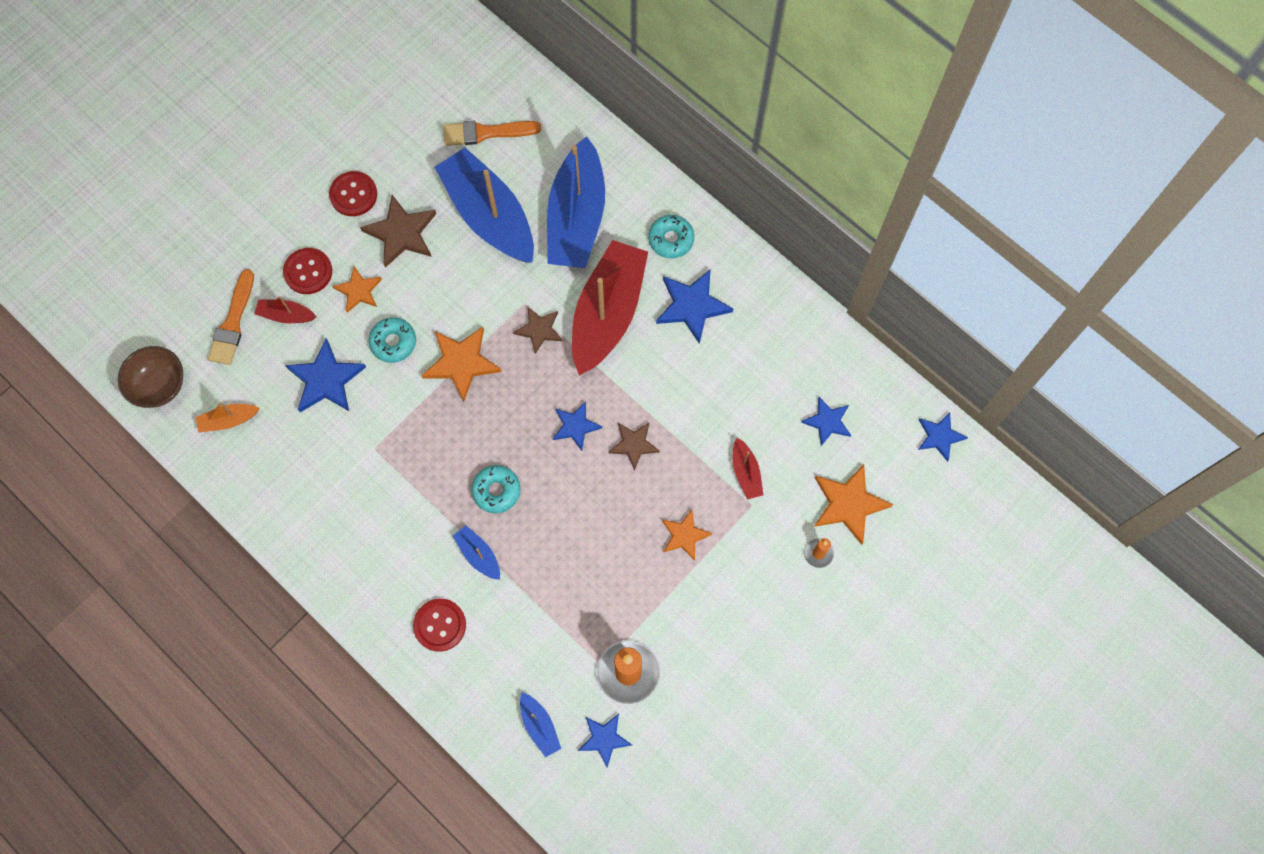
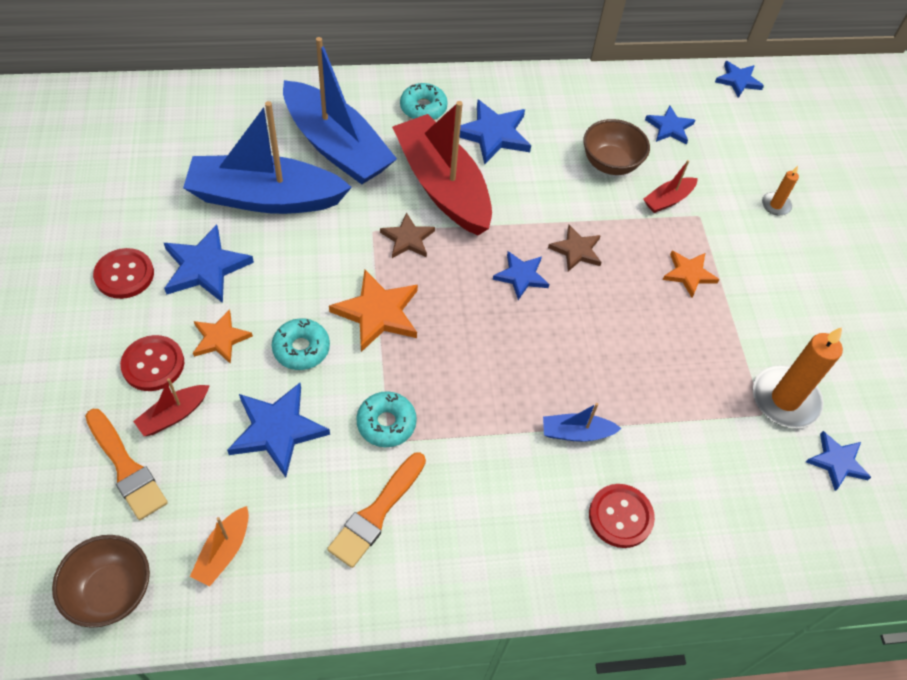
camera: 55 degrees left, 15 degrees down
brown star [360,195,436,268] -> blue star [164,225,254,303]
orange brush [443,121,541,146] -> orange brush moved to [327,452,426,568]
turquoise donut [471,465,521,513] -> turquoise donut moved to [356,391,417,447]
blue boat [520,692,561,758] -> none
red boat [733,438,763,499] -> red boat turned 120 degrees clockwise [643,160,698,213]
orange star [814,464,893,545] -> none
none -> brown bowl [583,119,650,175]

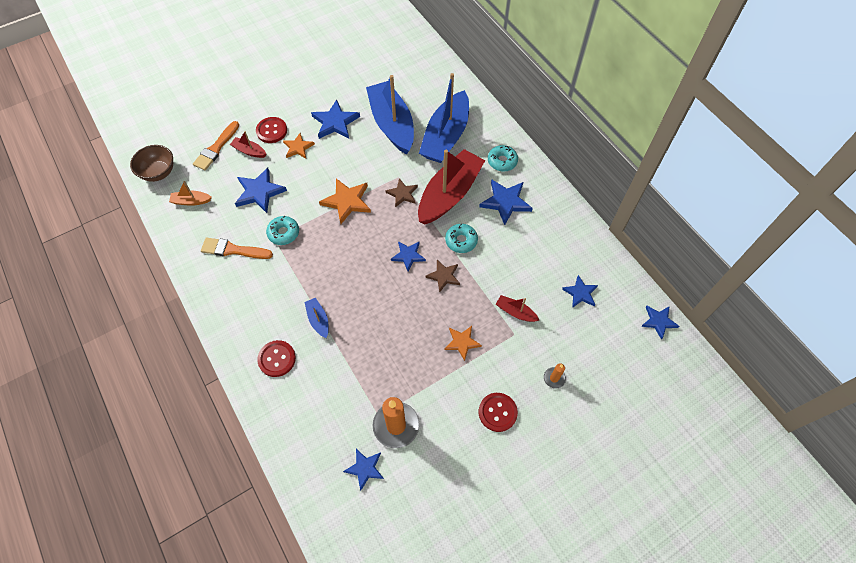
camera: 70 degrees right, 5 degrees up
red button [93,248,154,299] -> red button moved to [479,393,518,432]
turquoise donut [272,318,330,370] -> turquoise donut moved to [445,223,478,253]
brown bowl [583,119,650,175] -> none

